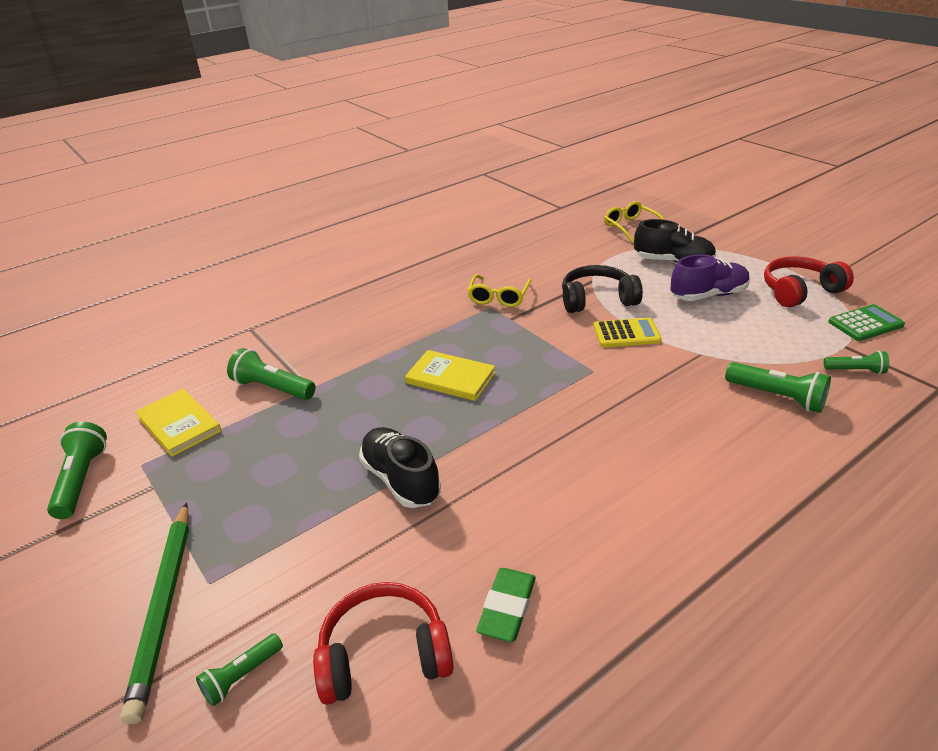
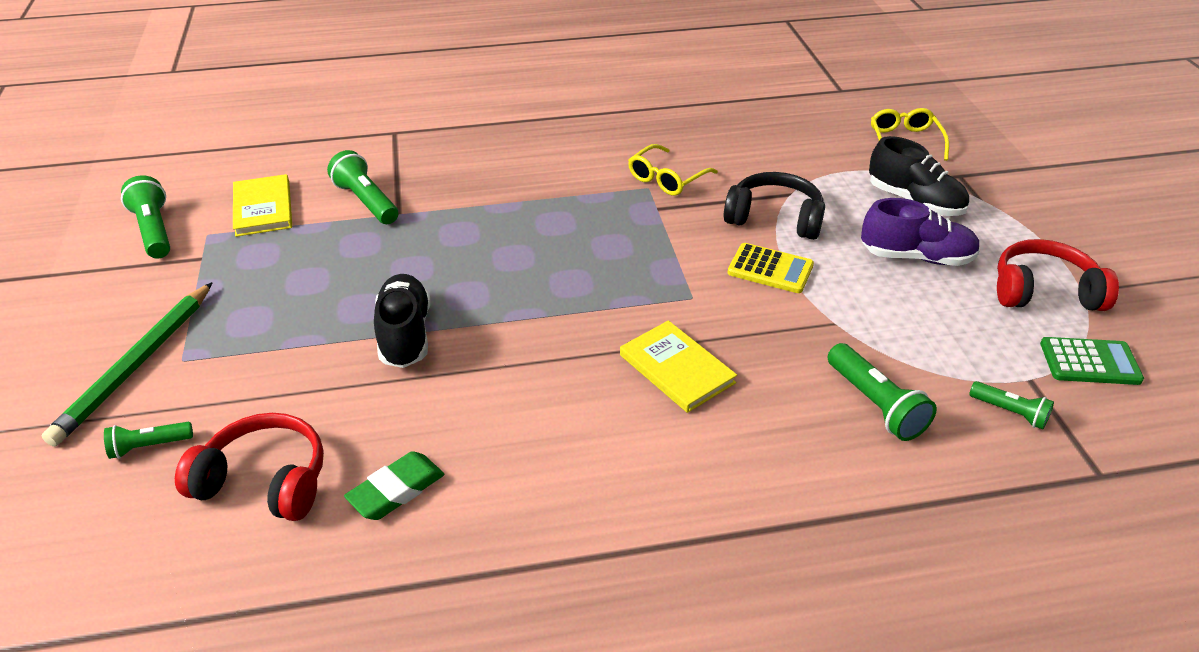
camera: 25 degrees right, 5 degrees up
green flashlight [47,422,107,519] -> green flashlight turned 45 degrees counterclockwise [121,175,170,259]
yellow book [405,350,496,401] -> yellow book moved to [620,320,737,413]

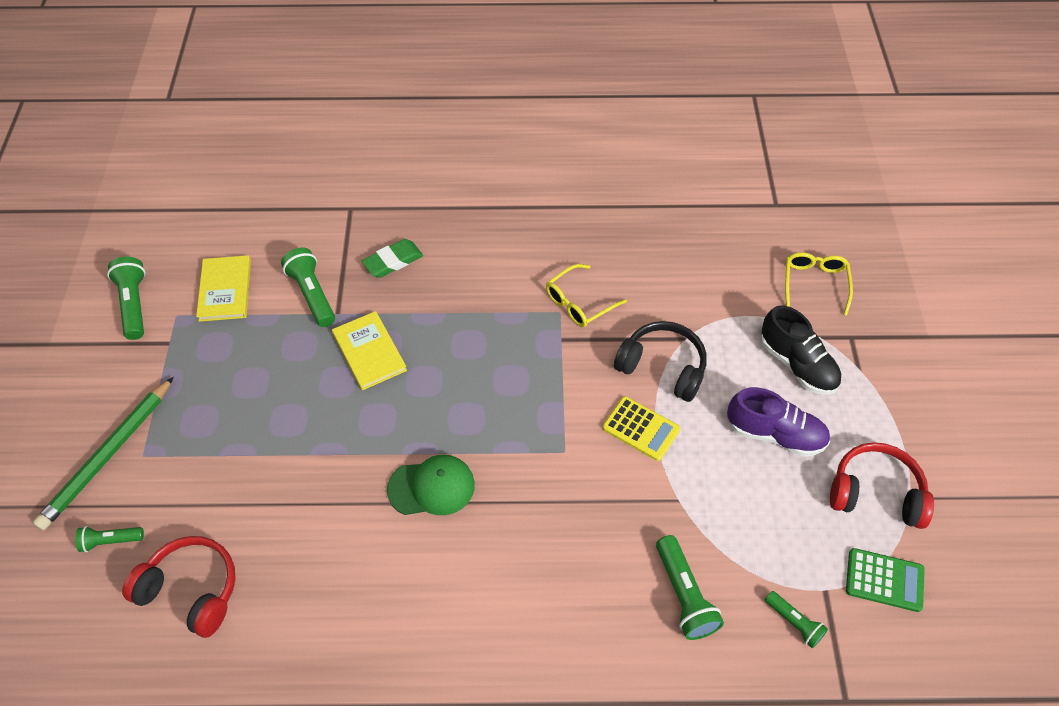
camera: 10 degrees right, 15 degrees up
green eraser [344,451,444,520] -> green eraser moved to [362,239,423,278]
black shoe [374,274,430,368] -> none
yellow book [620,320,737,413] -> yellow book moved to [332,311,407,390]
none -> green cap [387,455,475,515]

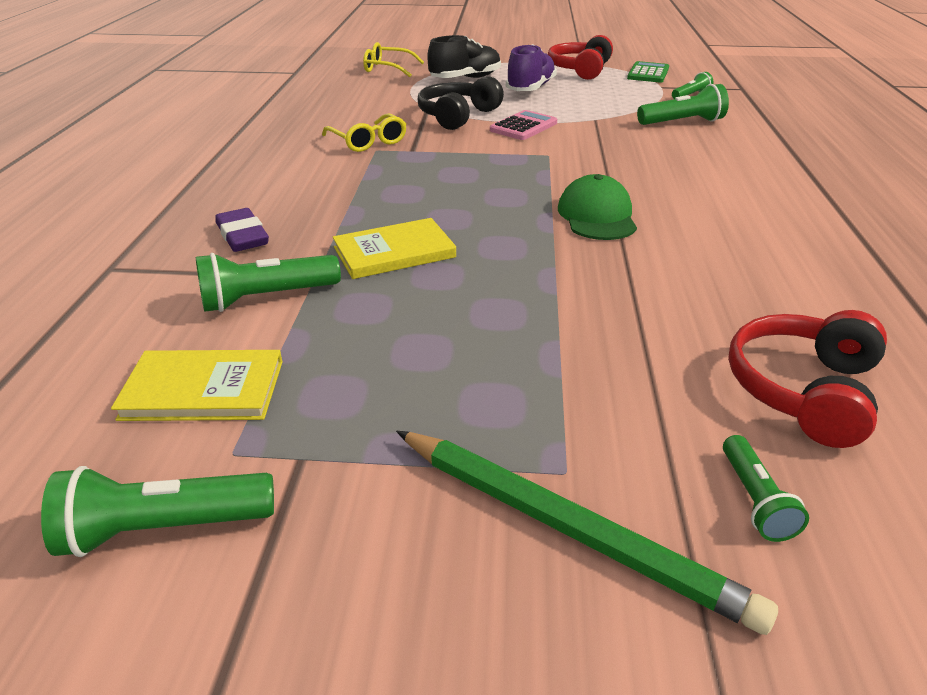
camera: 85 degrees left, 20 degrees down
green eraser [362,239,423,278] -> purple eraser [215,208,269,252]
yellow calculator [602,396,680,461] -> pink calculator [490,110,557,140]

